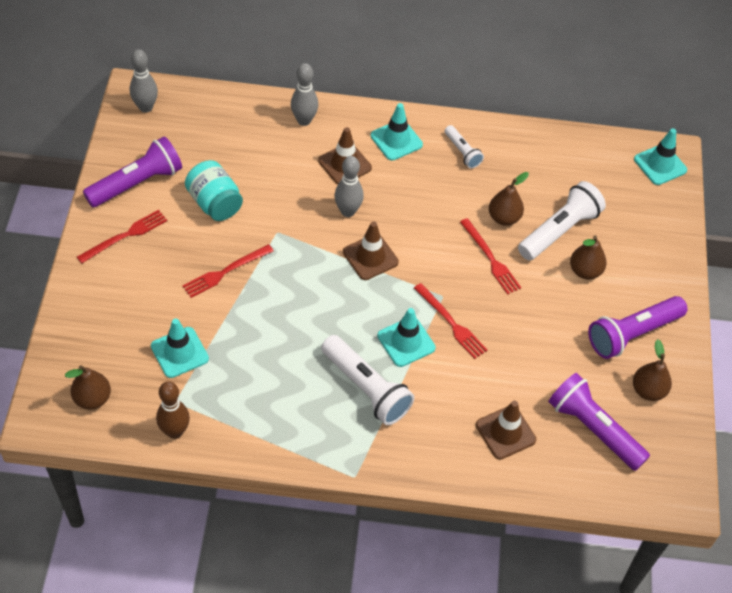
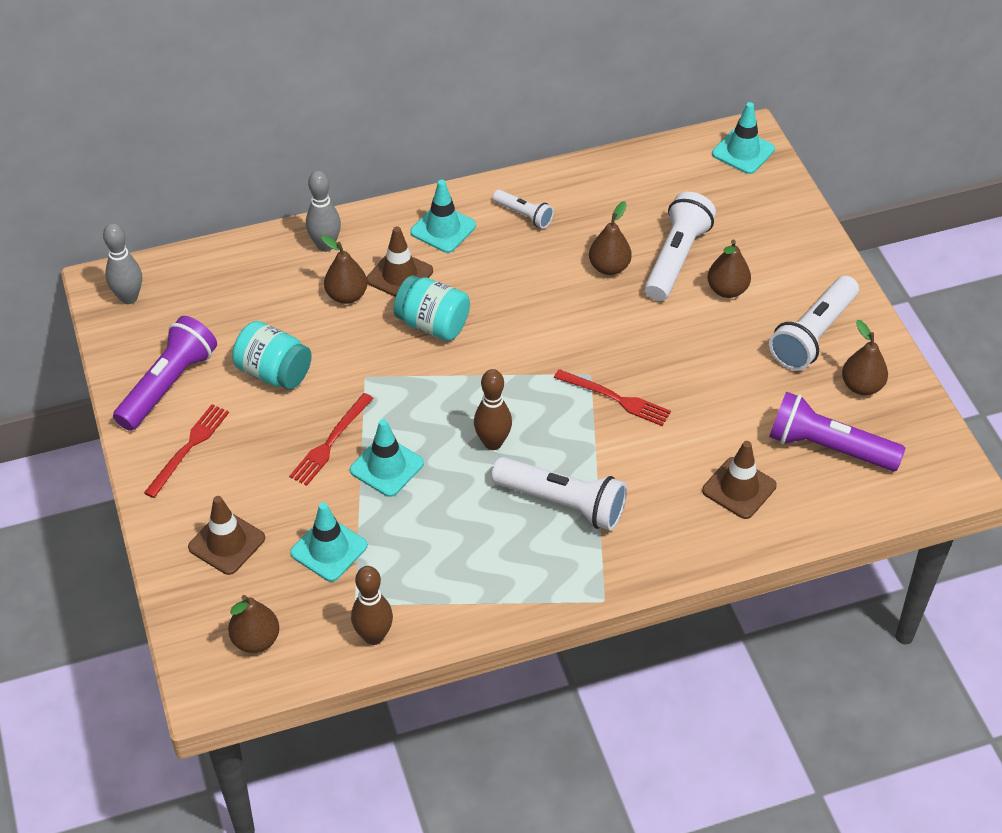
camera: 20 degrees left, 5 degrees down
grey bowling pin [334,156,364,217] -> turquoise jar [393,276,470,341]
brown traffic cone [343,222,399,280] -> brown traffic cone moved to [188,496,265,575]
turquoise traffic cone [377,308,436,367] -> turquoise traffic cone moved to [350,419,424,497]
red fork [460,218,521,295] -> none
purple flashlight [588,296,687,359] -> white flashlight [769,276,859,371]
none -> brown pear [321,235,367,304]
none -> brown bowling pin [474,369,512,450]

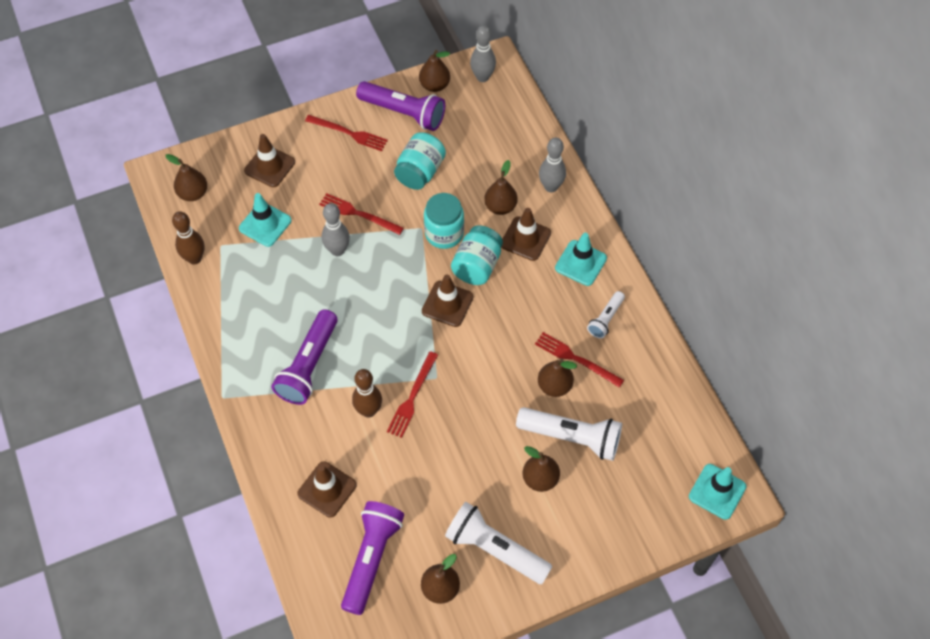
camera: 85 degrees right, 10 degrees up
turquoise traffic cone [350,419,424,497] -> grey bowling pin [322,203,350,256]
brown bowling pin [474,369,512,450] -> brown bowling pin moved to [352,369,382,418]
white flashlight [491,457,627,531] -> purple flashlight [272,309,337,405]
none -> brown pear [419,50,450,92]
none -> brown traffic cone [422,275,473,327]
none -> turquoise jar [424,193,464,249]
none -> red fork [535,332,624,388]

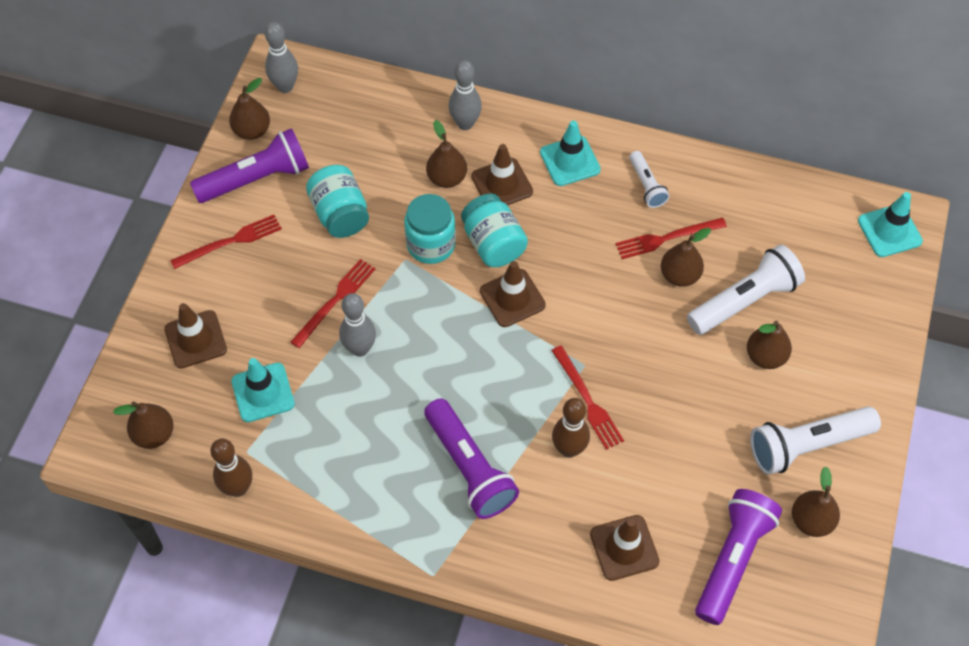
camera: 50 degrees left, 0 degrees up
red fork [319,193,404,235] -> red fork turned 150 degrees clockwise [291,259,375,348]
purple flashlight [341,501,404,615] -> purple flashlight turned 60 degrees clockwise [695,489,782,625]

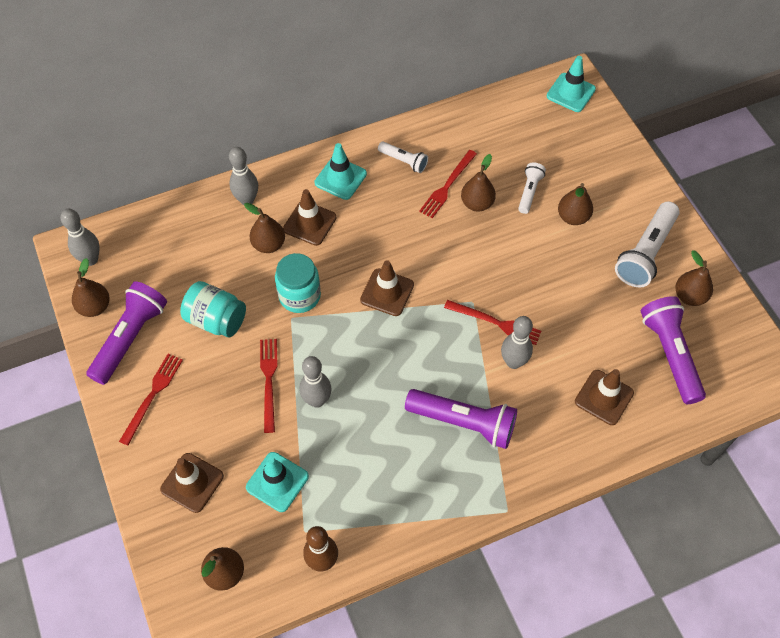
camera: 40 degrees left, 0 degrees up
turquoise jar [461,194,528,267] -> none
brown bowling pin [552,398,590,458] -> grey bowling pin [501,316,533,369]
white flashlight [687,244,805,335] -> white flashlight [518,162,546,214], size x0.55

